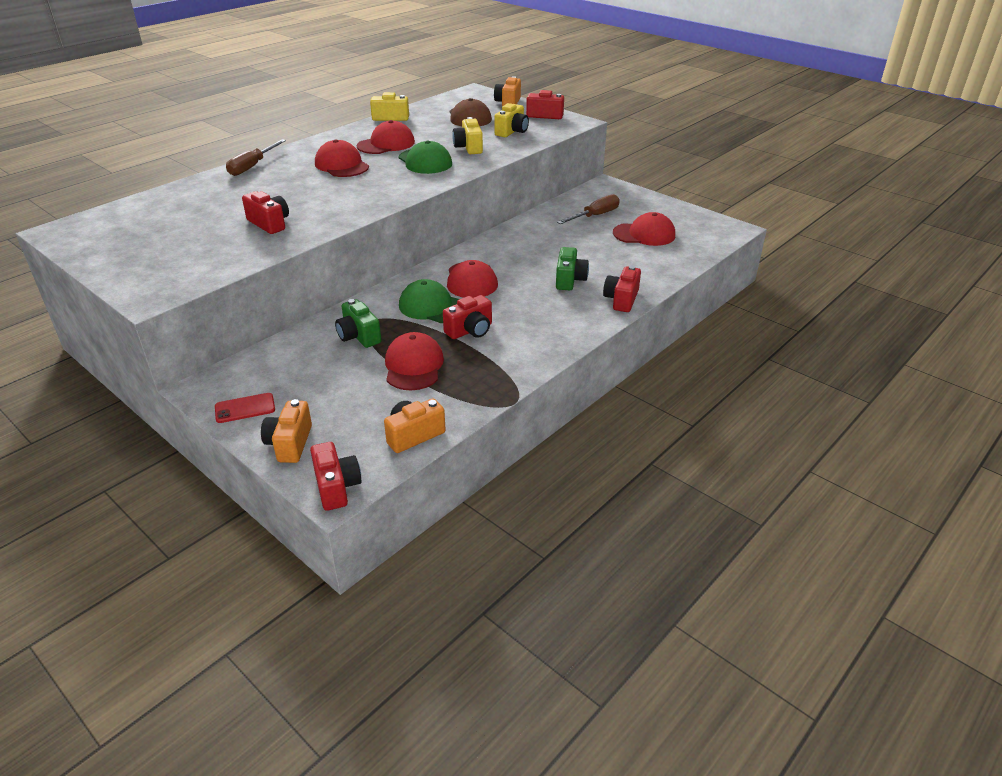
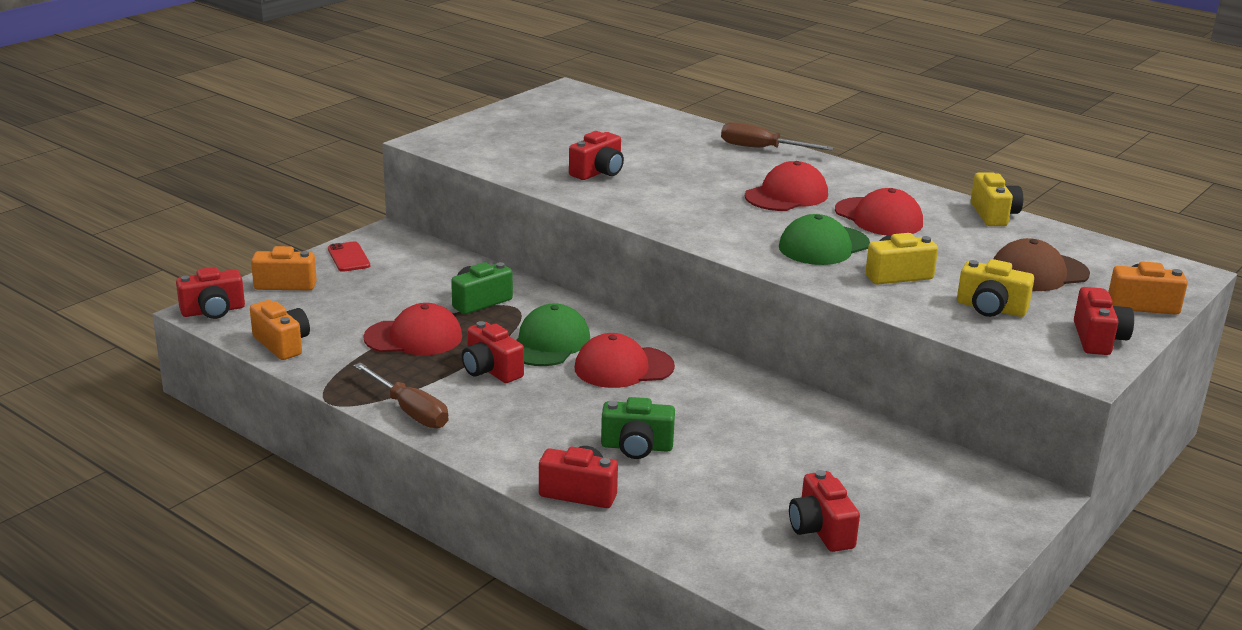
camera: 85 degrees right, 10 degrees down
brown screwdriver [557,194,620,224] -> brown screwdriver moved to [354,363,448,429]
red cap [613,212,675,246] -> red camera [789,470,860,552]

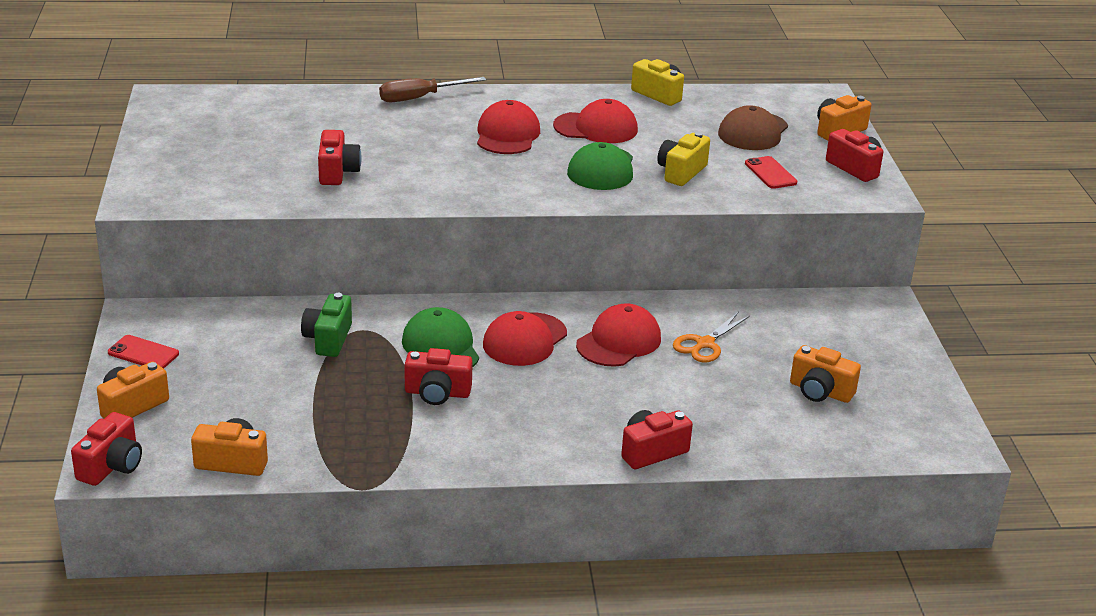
camera: 45 degrees left, 5 degrees up
brown screwdriver [354,363,448,429] -> none
red cap [363,303,462,355] -> red cap moved to [576,303,661,367]
green camera [601,397,675,459] -> none
red camera [789,470,860,552] -> orange camera [790,345,861,403]
yellow camera [957,259,1034,317] -> red phone [745,156,797,189]
none -> orange scissors [673,312,750,363]

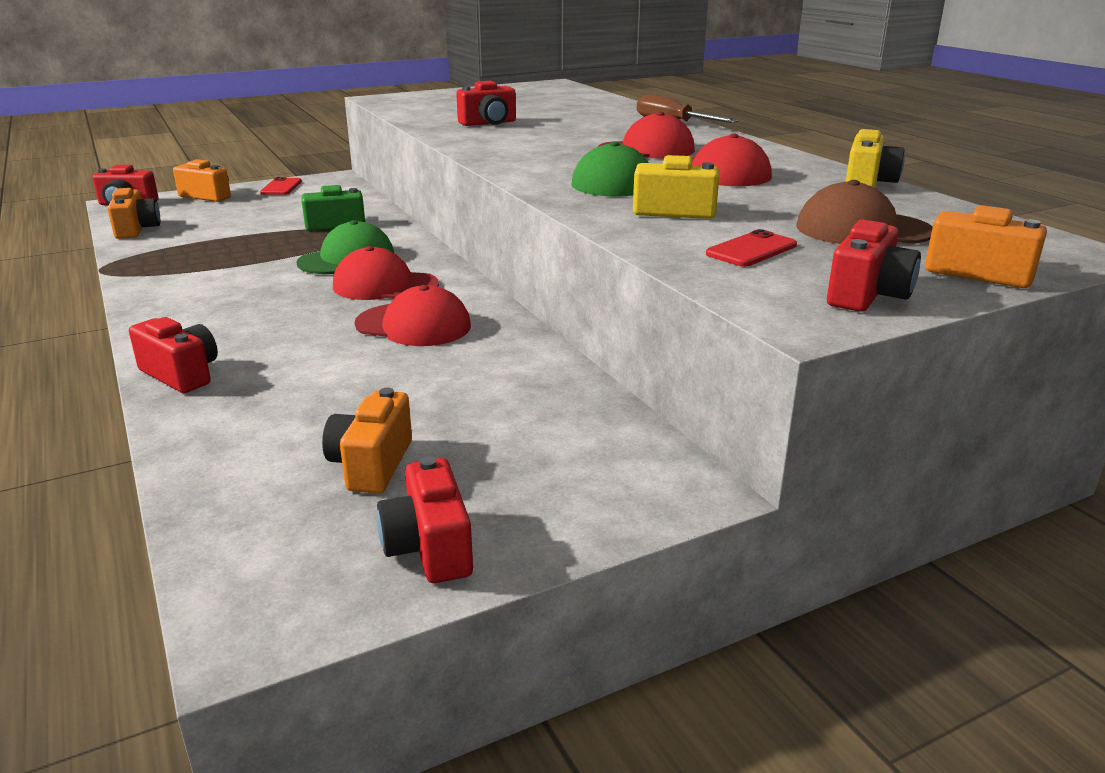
camera: 70 degrees right, 5 degrees down
red camera [405,348,473,405] -> red camera moved to [377,456,473,583]
orange scissors [673,312,750,363] -> none

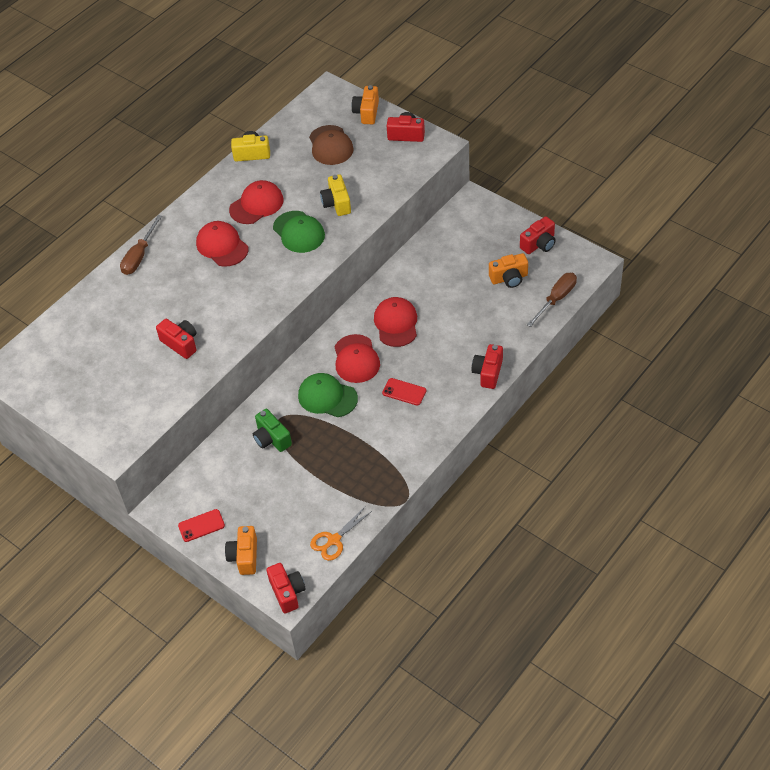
camera: 110 degrees left, 25 degrees up
orange camera [107,188,160,239] -> orange scissors [310,506,372,561]
red phone [706,229,797,267] -> red phone moved to [382,378,426,406]
none -> brown screwdriver [527,273,577,327]

